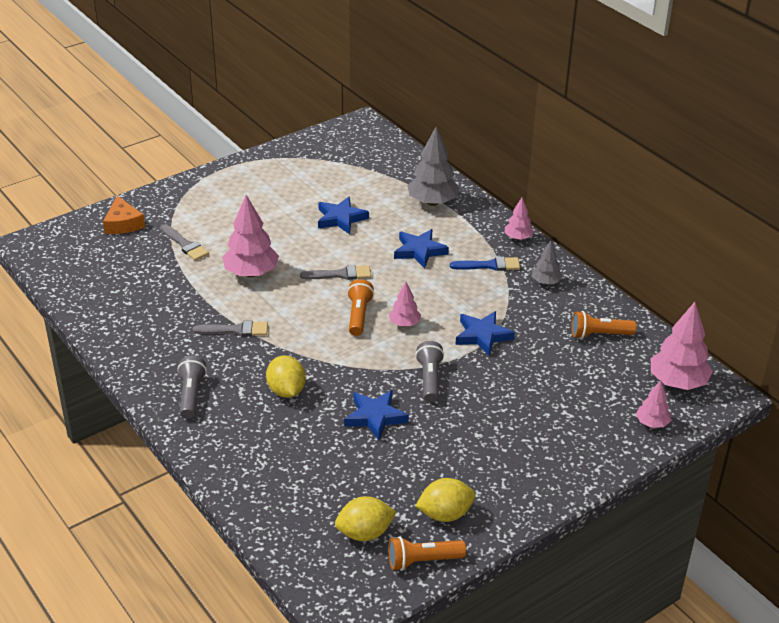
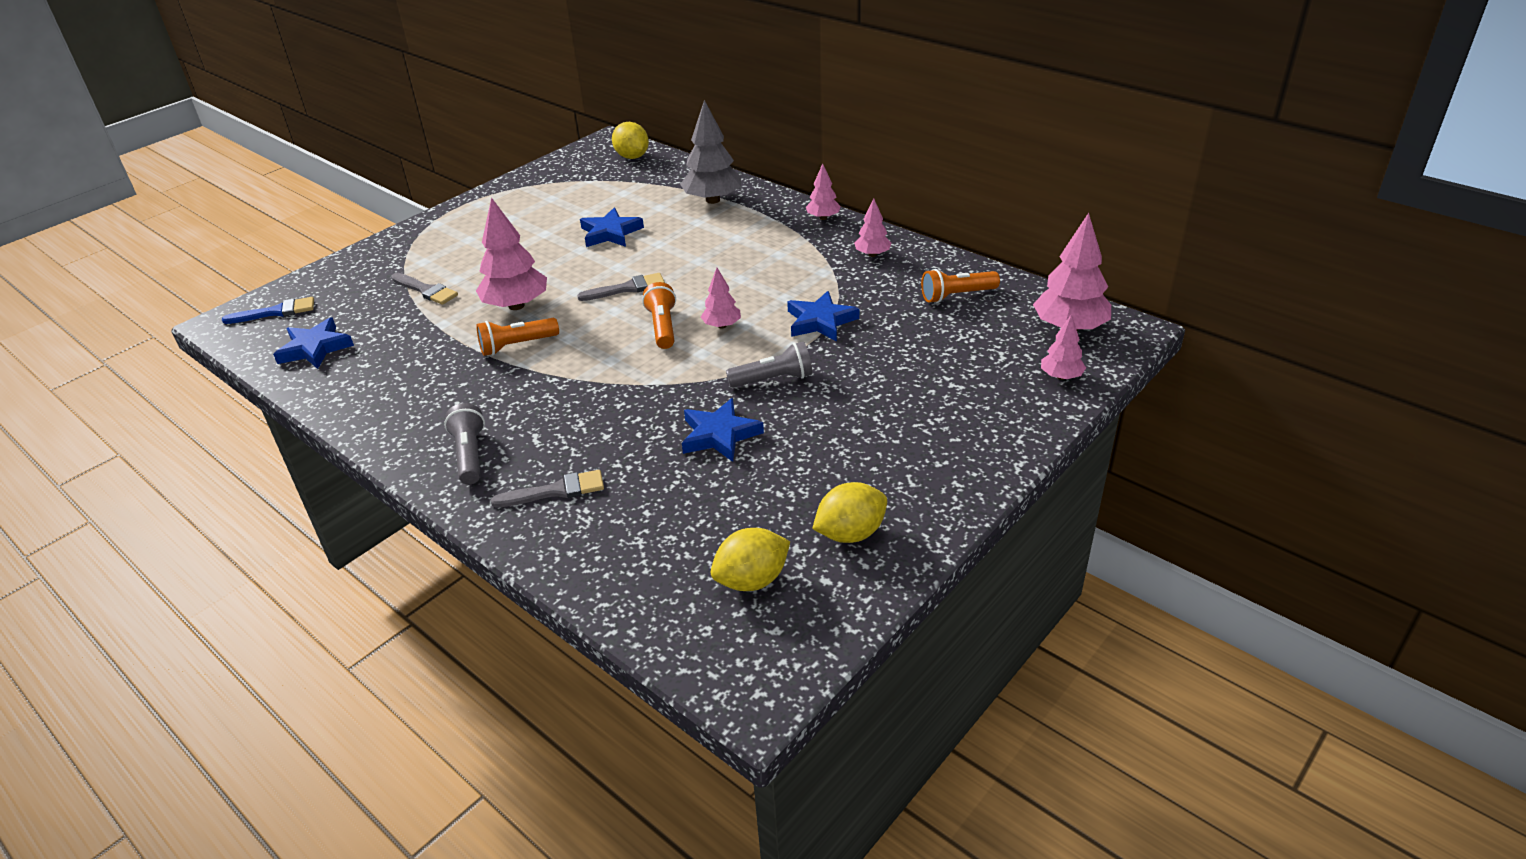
camera: 10 degrees left, 0 degrees up
orange cheese [103,196,145,234] -> none
grey brush [193,321,268,336] -> grey brush moved to [491,470,604,507]
yellow lemon [266,355,306,398] -> yellow lemon moved to [612,122,649,159]
orange flashlight [388,536,466,571] -> orange flashlight moved to [476,318,559,356]
blue star [394,229,449,268] -> blue star moved to [273,317,354,369]
grey flashlight [415,341,444,402] -> grey flashlight turned 90 degrees clockwise [726,342,812,388]
blue brush [450,257,520,271] -> blue brush moved to [222,297,314,324]
grey tree [532,241,563,284] -> pink tree [854,198,892,257]

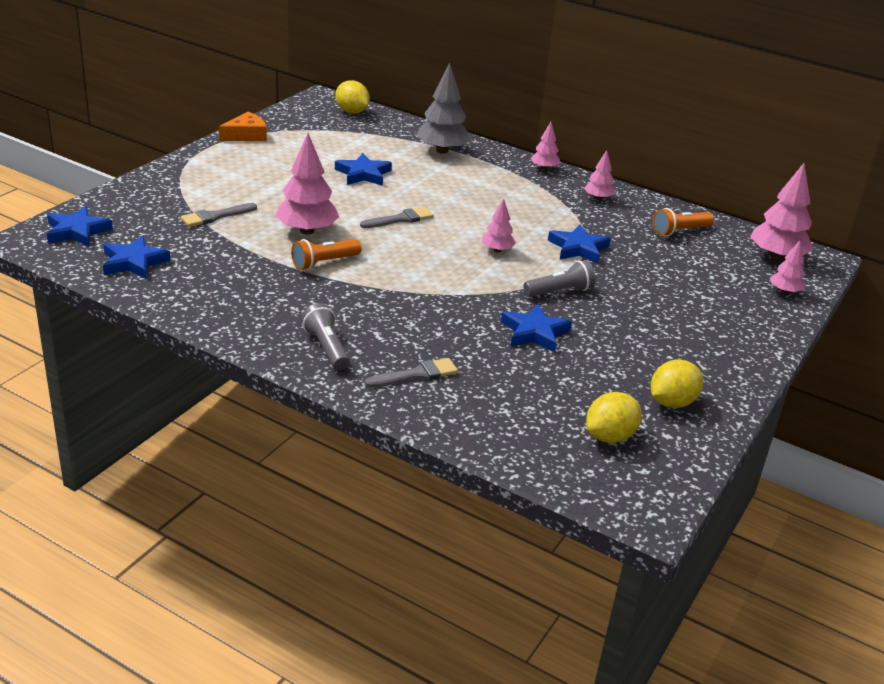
camera: 15 degrees left, 5 degrees down
blue brush [222,297,314,324] -> blue star [47,206,113,247]
grey brush [392,273,458,305] -> grey brush turned 120 degrees clockwise [181,203,257,227]
orange flashlight [642,282,676,349] -> none
none -> orange cheese [219,112,267,141]

